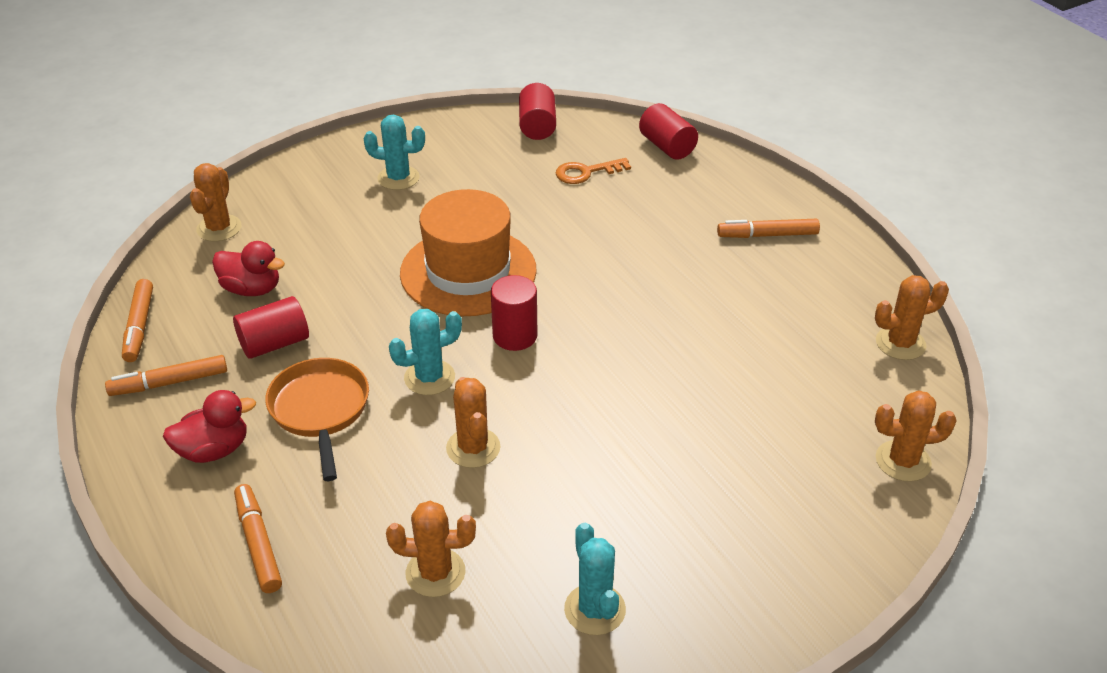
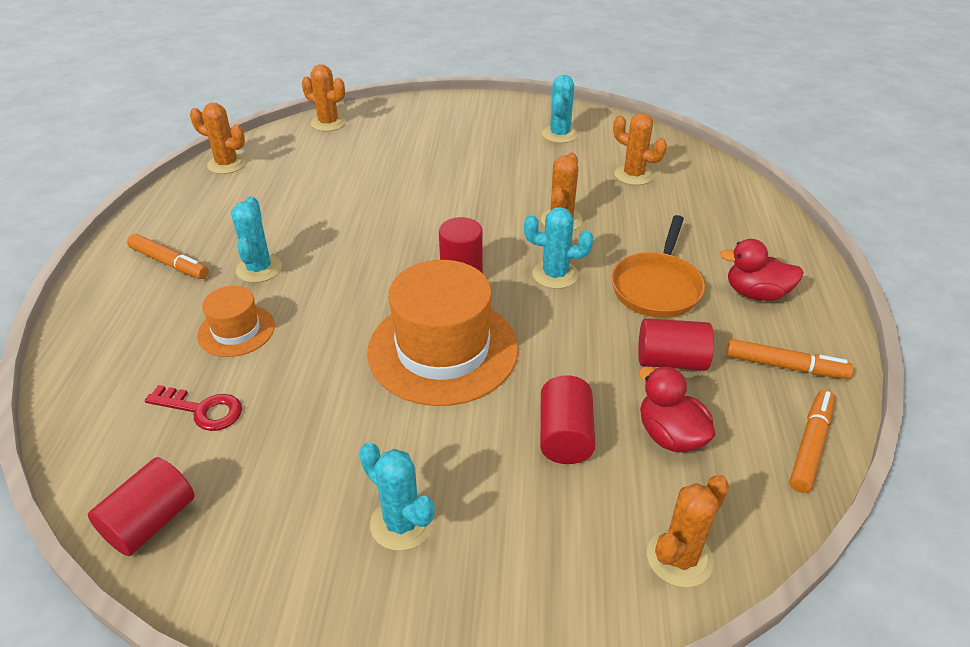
camera: 145 degrees left, 0 degrees up
orange marker [234,484,282,593] -> none
orange key [556,158,631,184] -> red key [145,385,242,431]
red cylinder [639,103,698,160] -> red cylinder moved to [540,375,595,464]
none -> orange hat [197,286,275,357]
none -> turquoise cactus [231,196,282,283]

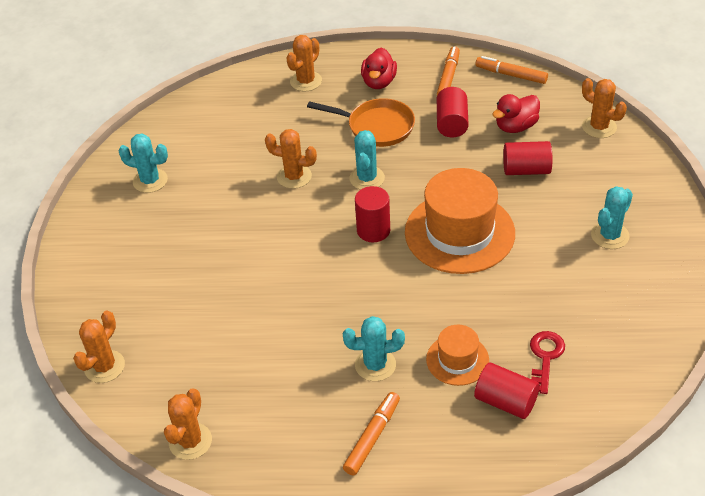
camera: 90 degrees left, 5 degrees up
red cylinder [88,457,195,556] -> red cylinder moved to [474,363,540,419]
orange cactus [613,113,667,185] -> orange cactus moved to [286,35,322,92]

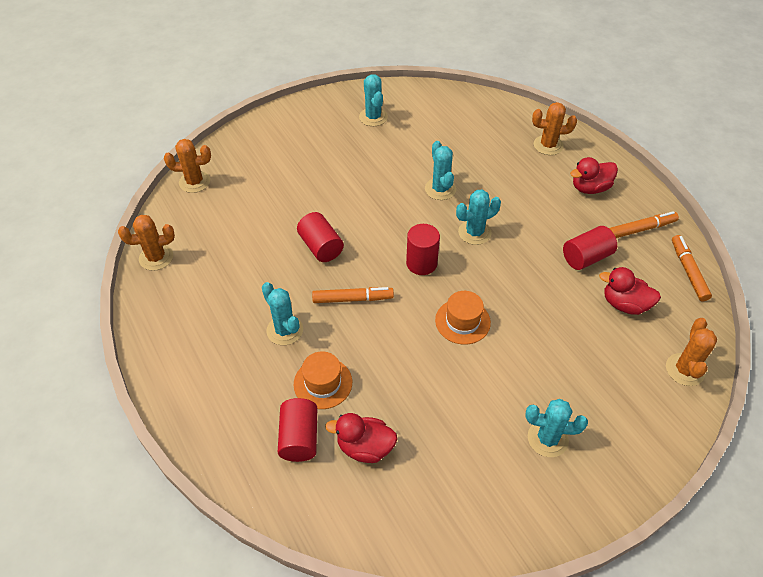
camera: 55 degrees right, 5 degrees up
orange cactus [265,129,317,189] -> turquoise cactus [425,141,456,200]
orange pan [307,98,415,147] -> none
orange marker [343,392,400,476] -> orange marker moved to [312,287,394,303]
orange hat [405,168,515,274] -> orange hat [435,291,491,345], size x0.51
red cylinder [503,141,552,175] -> red cylinder moved to [297,212,344,262]
red key [530,331,565,394] -> red duck [325,413,397,463]

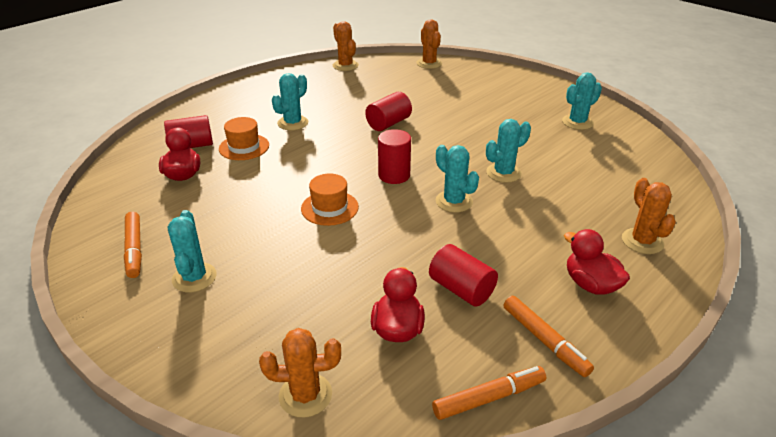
camera: 75 degrees right, 15 degrees down
orange marker [312,287,394,303] -> orange marker moved to [124,212,142,278]

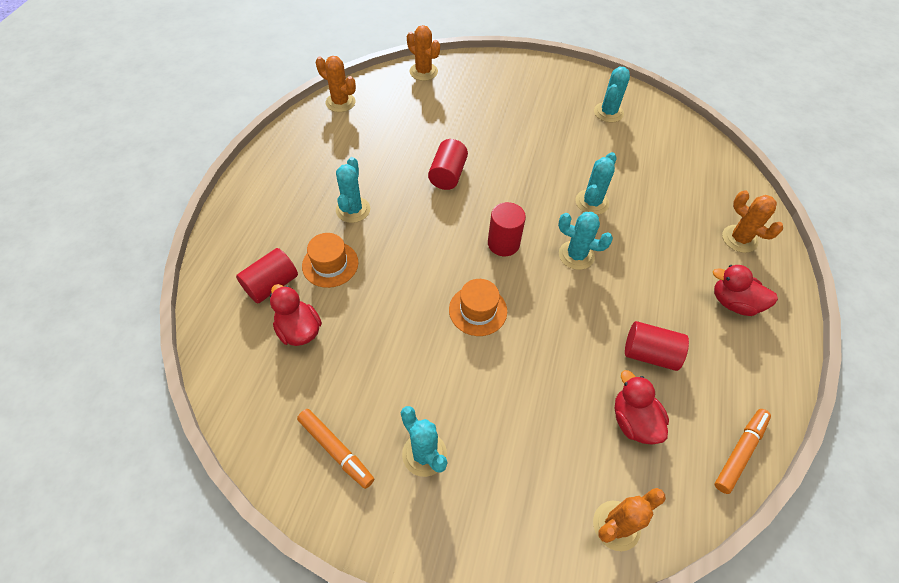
camera: 30 degrees left, 20 degrees up
orange marker [504,296,594,377] -> none

